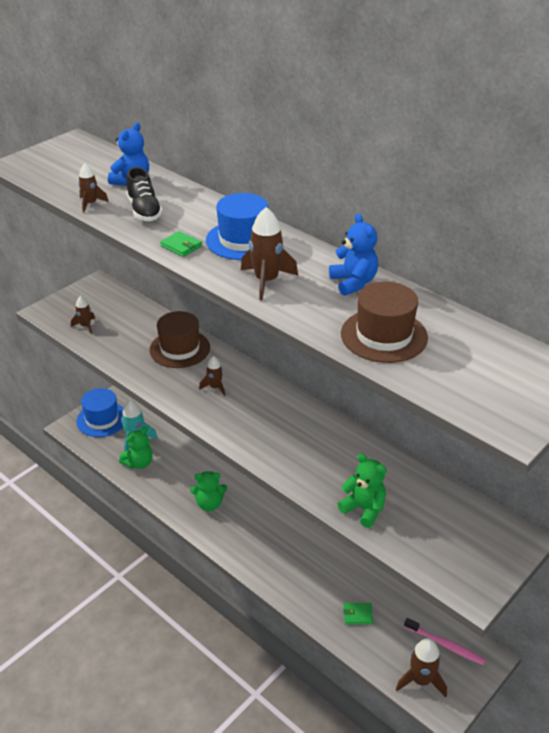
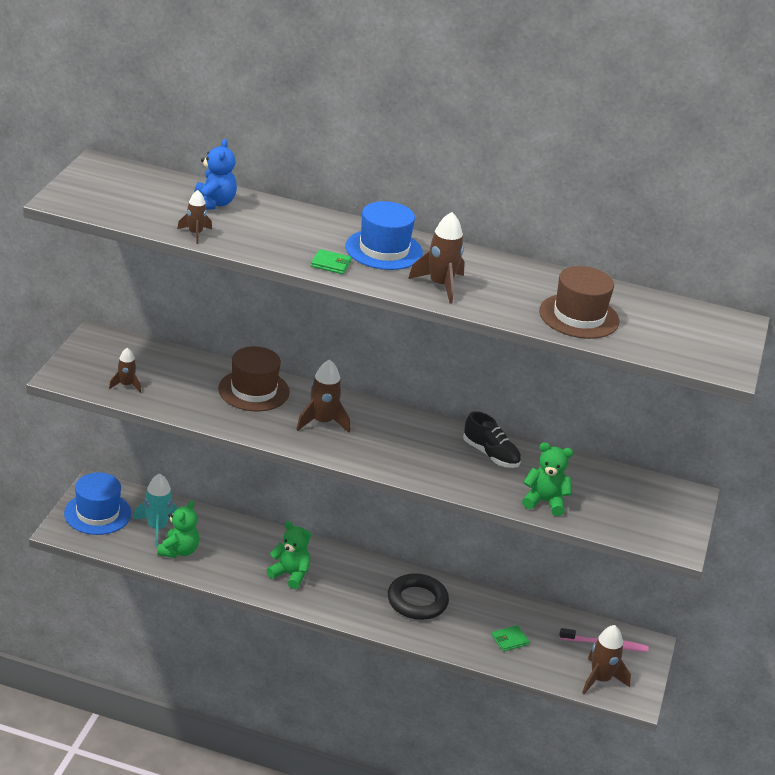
camera: 30 degrees left, 5 degrees down
black shoe [126,167,163,221] -> black shoe moved to [463,411,521,468]
green teddy bear [190,471,227,511] -> green teddy bear turned 120 degrees counterclockwise [267,521,311,589]
brown rocket [199,356,225,396] -> brown rocket [296,359,350,433], size x1.66
blue teddy bear [329,213,378,296] -> none
none -> black ring [388,573,449,620]

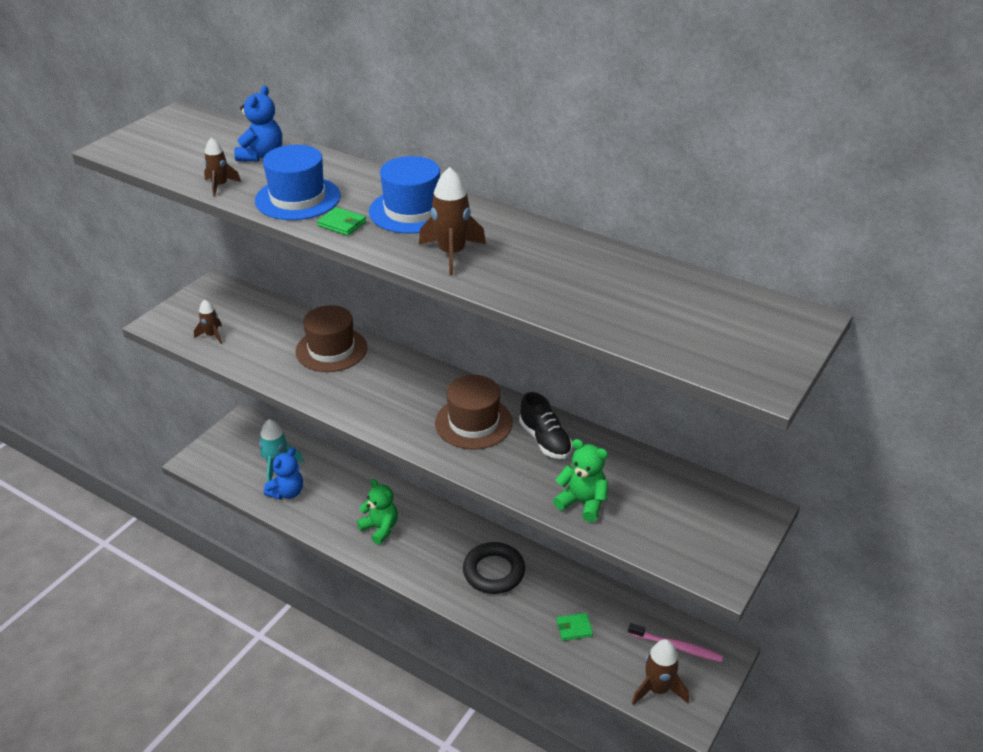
camera: 20 degrees right, 5 degrees up
blue hat [64,473,131,535] -> blue hat moved to [255,145,341,220]
green teddy bear [157,500,199,558] -> blue teddy bear [263,448,303,500]
brown rocket [296,359,350,433] -> none
brown hat [539,266,620,339] -> brown hat moved to [435,375,513,449]

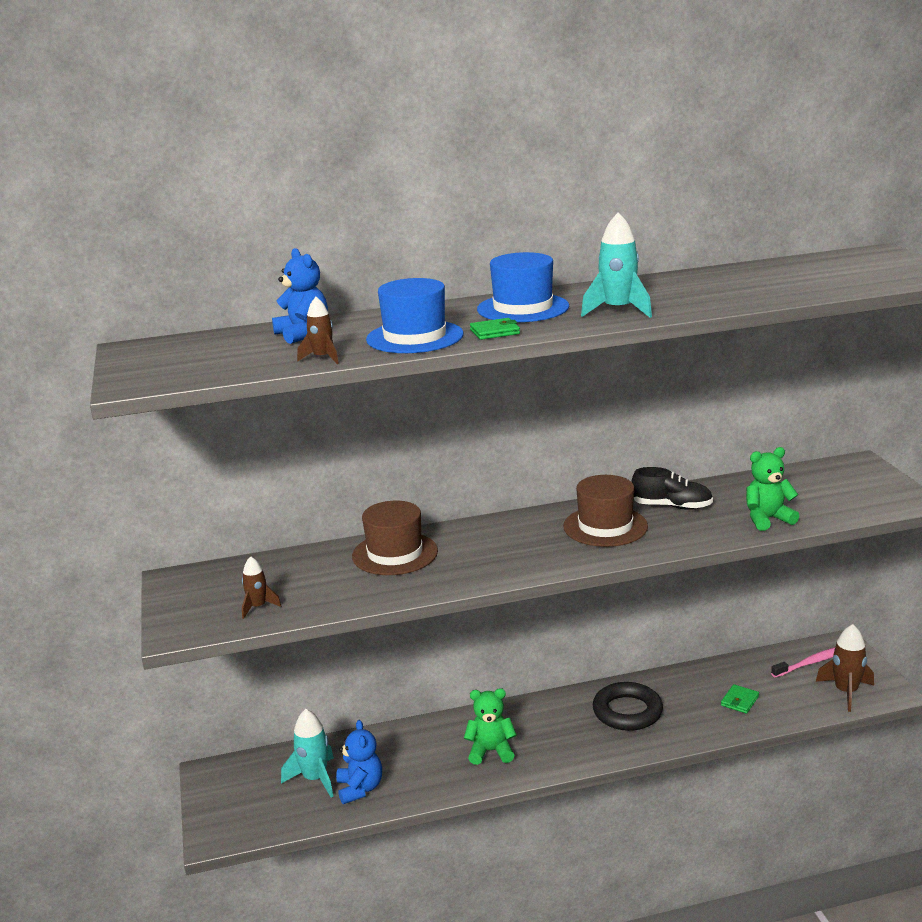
camera: 45 degrees left, 15 degrees down
brown rocket [419,167,486,276] -> turquoise rocket [581,212,652,318]

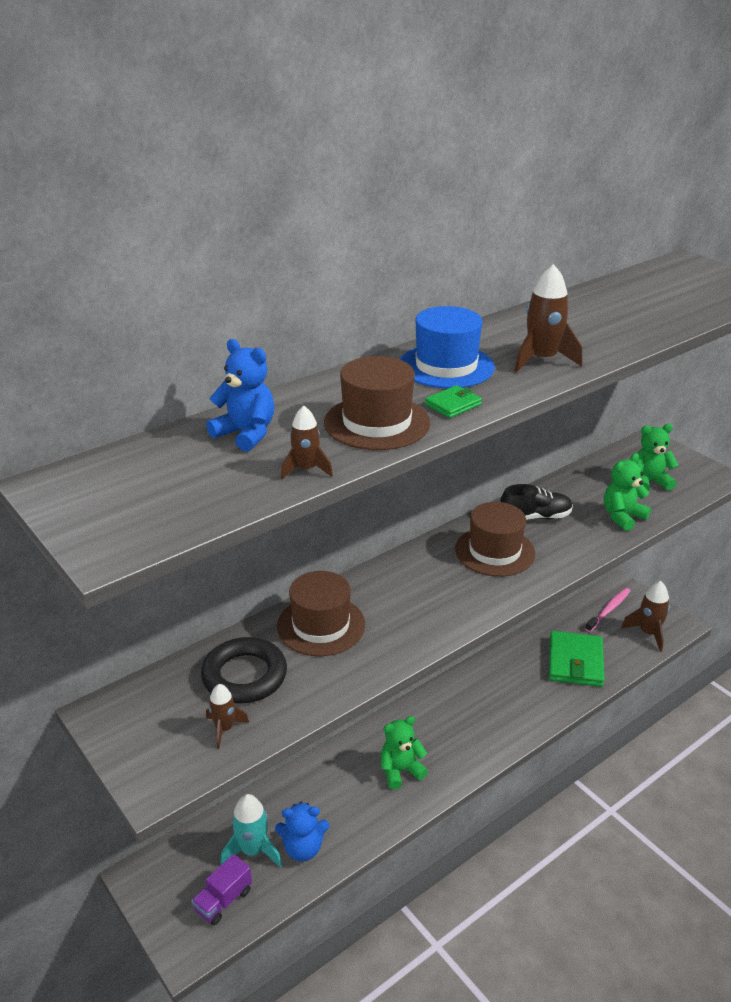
camera: 25 degrees left, 10 degrees up
blue teddy bear [336,720,382,804] -> blue teddy bear turned 120 degrees clockwise [275,802,329,861]
blue hat [366,278,464,353] -> brown hat [324,356,430,450]
turquoise rocket [581,212,652,318] -> brown rocket [514,264,582,372]
black ring [593,682,663,731] -> black ring moved to [201,637,287,703]
green wallet [721,684,759,714] -> green wallet [549,631,605,687], size x2.17
none -> purple truck [191,854,252,925]
none -> green teddy bear [636,424,679,491]

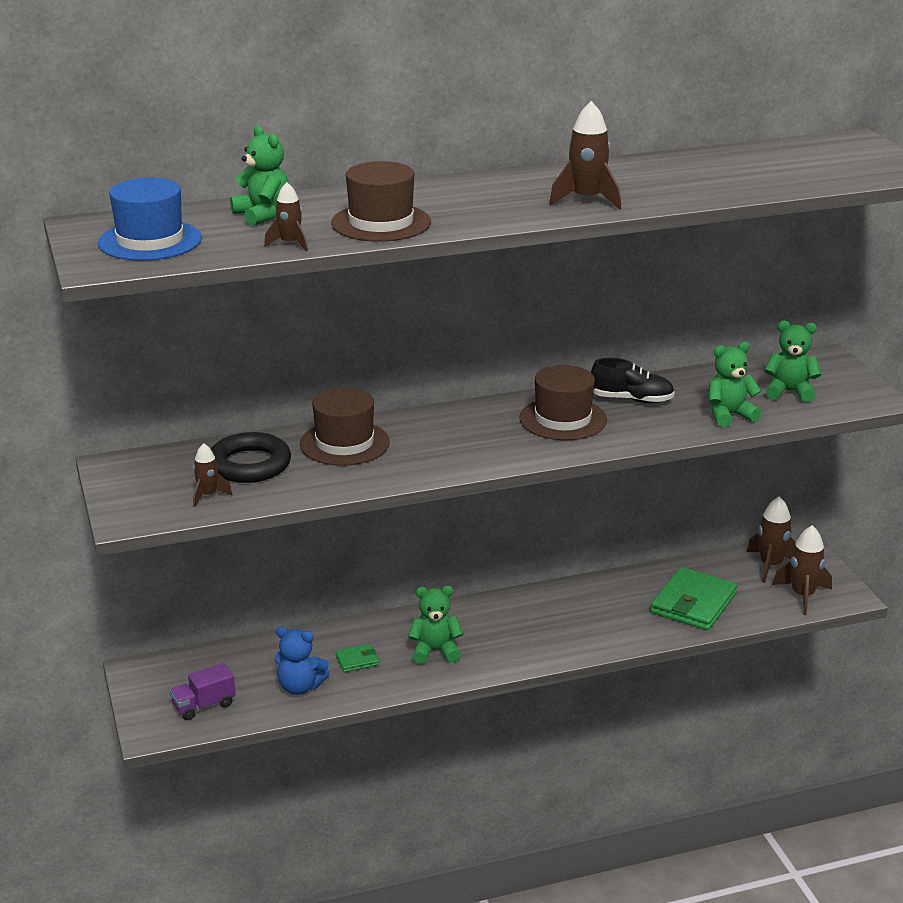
camera: 20 degrees right, 5 degrees down
blue teddy bear [206,339,275,452] -> green teddy bear [230,126,289,226]
turquoise rocket [220,794,282,867] -> none
blue hat [400,306,495,388] -> blue hat moved to [98,178,202,261]
green wallet [425,385,482,418] -> green wallet moved to [335,644,379,672]
pink toothbrush [585,588,630,632] -> brown rocket [747,496,796,583]

